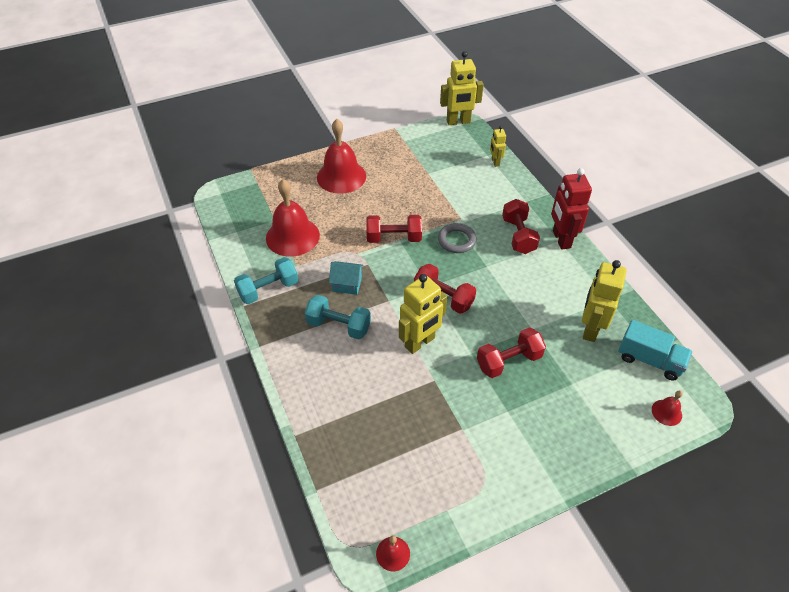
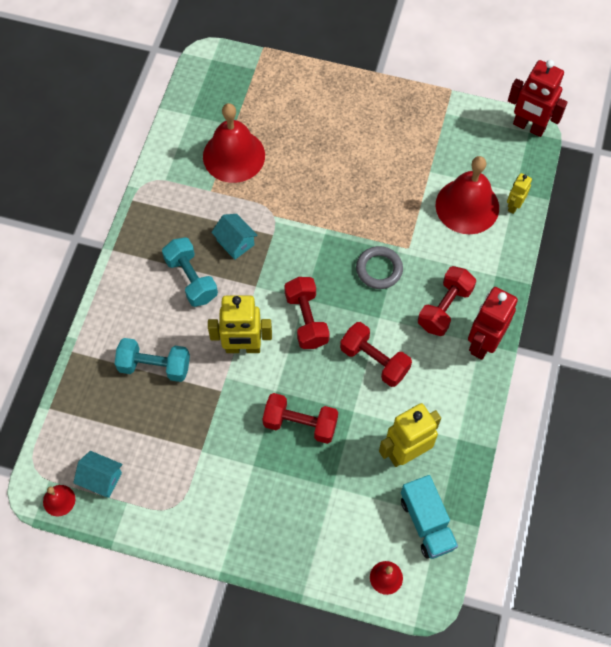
camera: 40 degrees right, 15 degrees up
turquoise dumbbell [234,257,298,304] -> turquoise dumbbell moved to [115,338,190,382]
red bell [317,119,366,194] -> red bell moved to [435,156,499,234]
red dumbbell [366,215,422,243] -> red dumbbell moved to [340,322,412,387]
yellow robot [440,51,484,125] -> red robot [508,60,567,137]
none -> turquoise house [73,451,123,498]

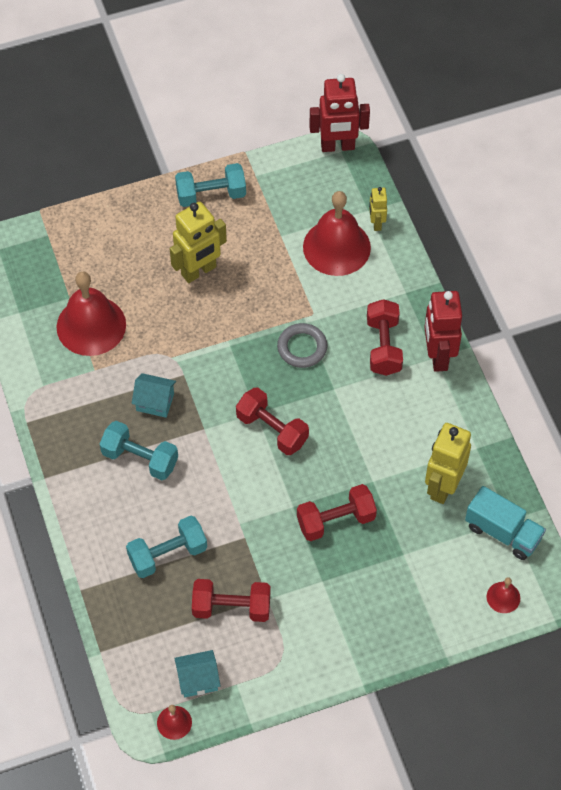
camera: 35 degrees left, 5 degrees down
yellow robot [208,296,272,353] -> yellow robot moved to [170,202,227,283]
red dumbbell [340,322,412,387] -> red dumbbell moved to [192,579,270,622]
none -> turquoise dumbbell [175,163,246,207]

